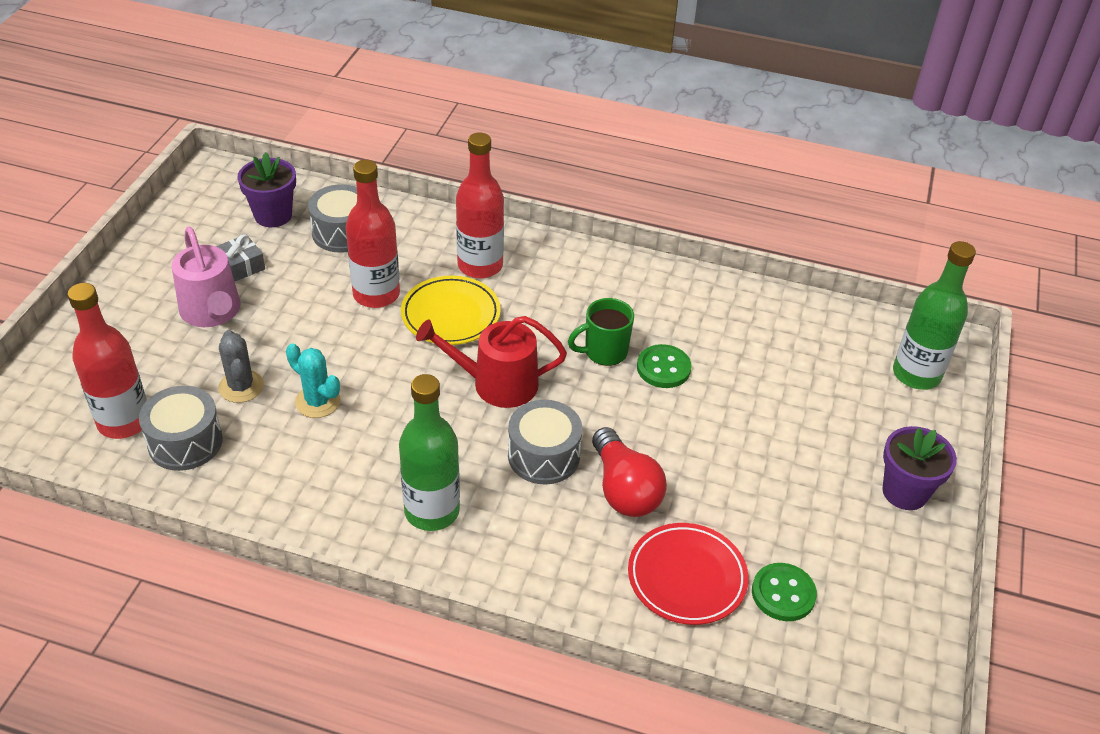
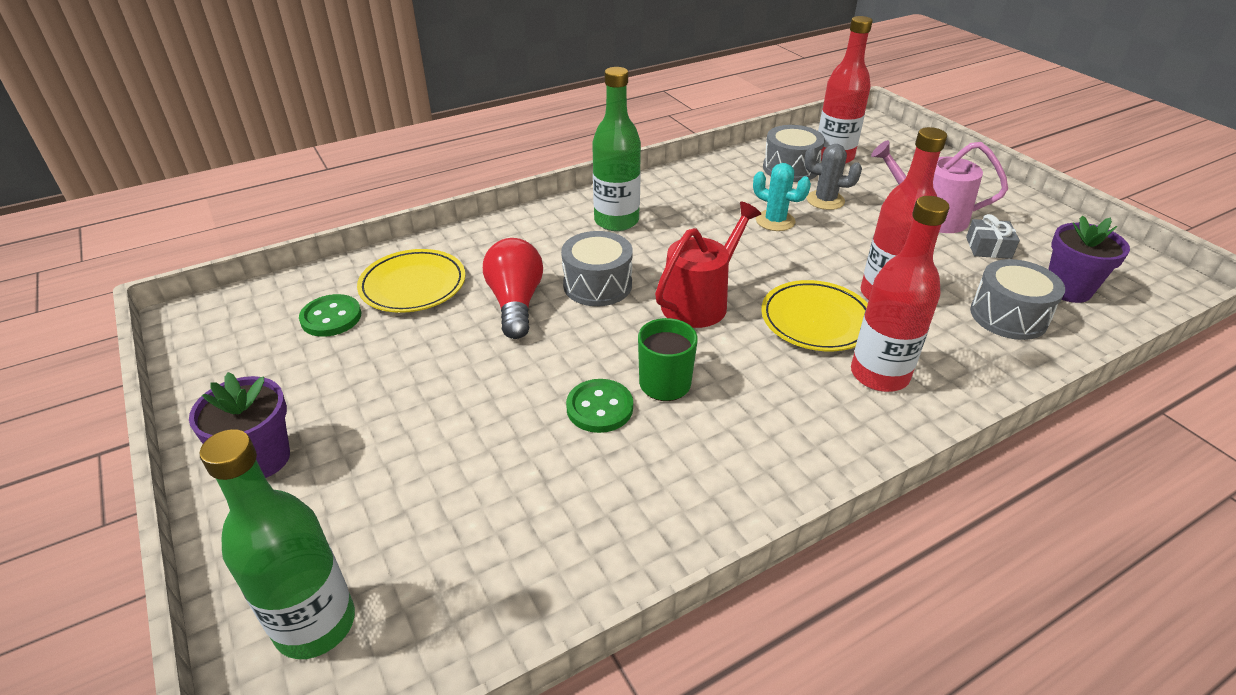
camera: 135 degrees right, 5 degrees down
turquoise cactus [286,343,340,418] -> turquoise cactus turned 45 degrees clockwise [753,163,811,231]
red light bulb [592,427,667,517] -> red light bulb turned 60 degrees clockwise [483,238,543,339]
red plate [628,523,749,625] -> yellow plate [357,249,466,313]

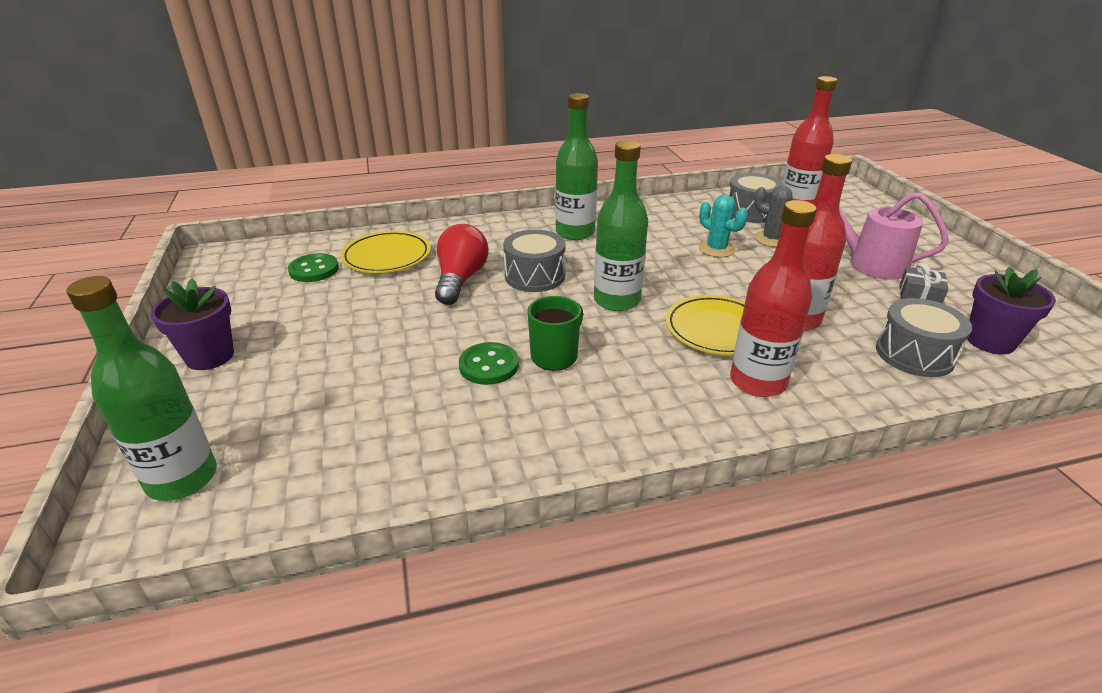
camera: 15 degrees right, 5 degrees down
red watering can [655,202,761,328] -> green bottle [594,140,648,311]

